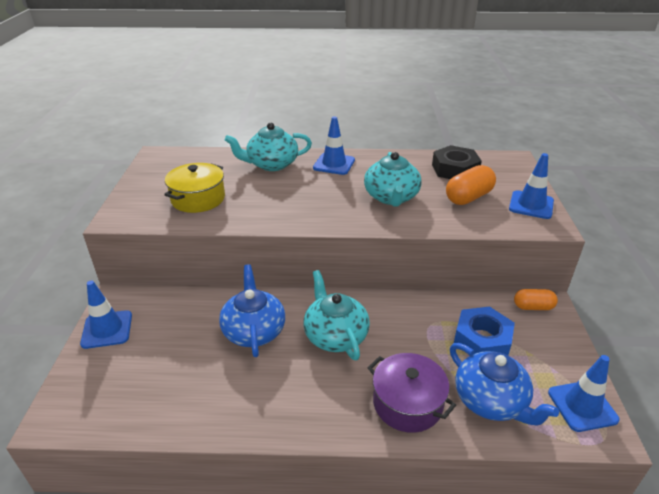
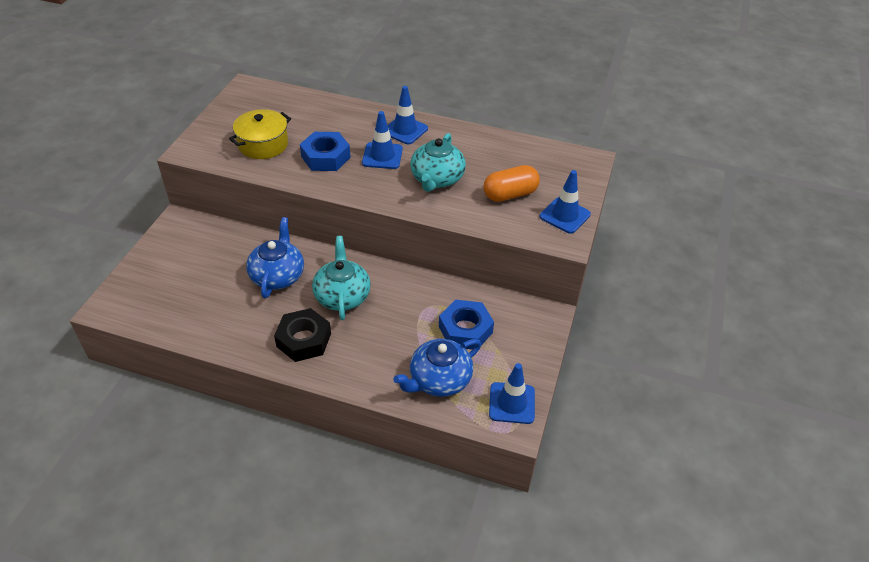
camera: 15 degrees right, 10 degrees up
blue traffic cone [80,280,132,349] -> blue traffic cone moved to [362,111,403,169]
turquoise teapot [225,122,312,171] -> none
purple pot [368,353,456,433] -> none
black nut [432,145,482,179] -> black nut moved to [274,308,331,362]
blue teapot [450,343,559,426] -> blue teapot turned 75 degrees clockwise [393,339,481,397]
orange capsule [514,289,558,310] -> none
none -> blue nut [300,132,351,171]

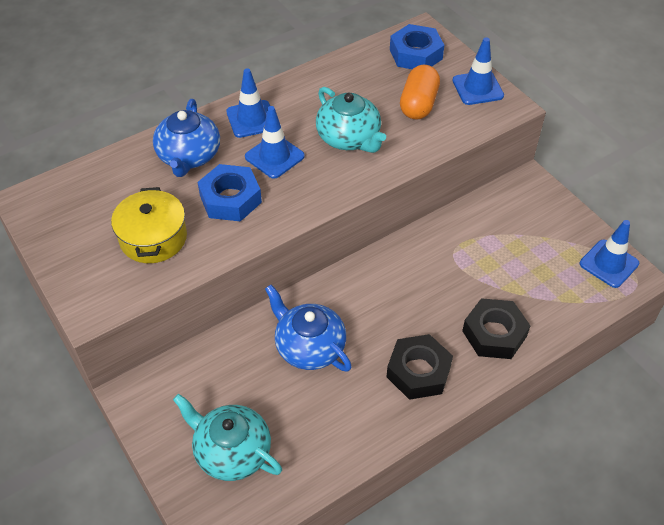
camera: 50 degrees left, 5 degrees up
turquoise teapot [312,236,371,320] -> turquoise teapot moved to [173,394,282,481]
blue teapot [393,339,481,397] -> blue teapot moved to [153,99,220,177]
blue nut [439,299,494,350] -> blue nut moved to [390,24,444,69]
none -> black nut [462,298,531,359]

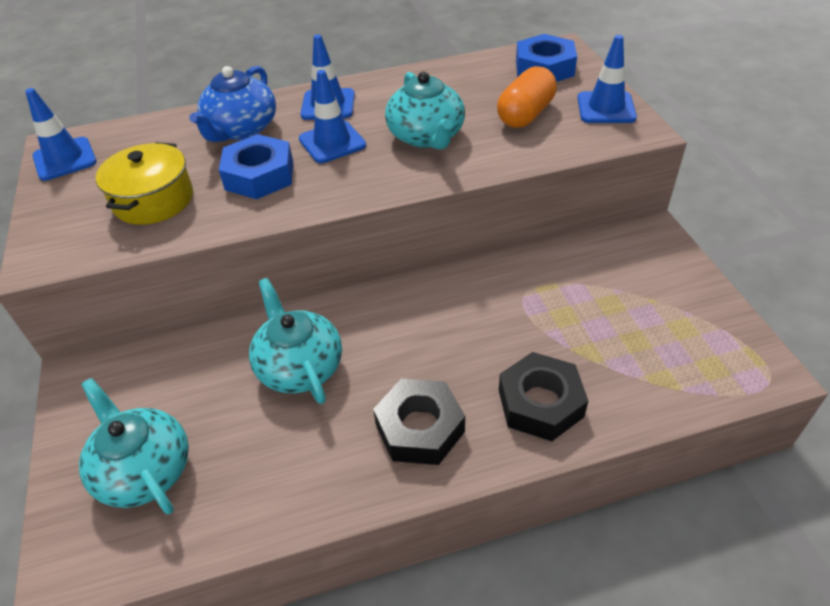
camera: 20 degrees right, 5 degrees down
blue teapot [265,285,352,372] -> turquoise teapot [249,278,342,404]
blue traffic cone [580,220,639,288] -> blue traffic cone moved to [25,88,97,181]

